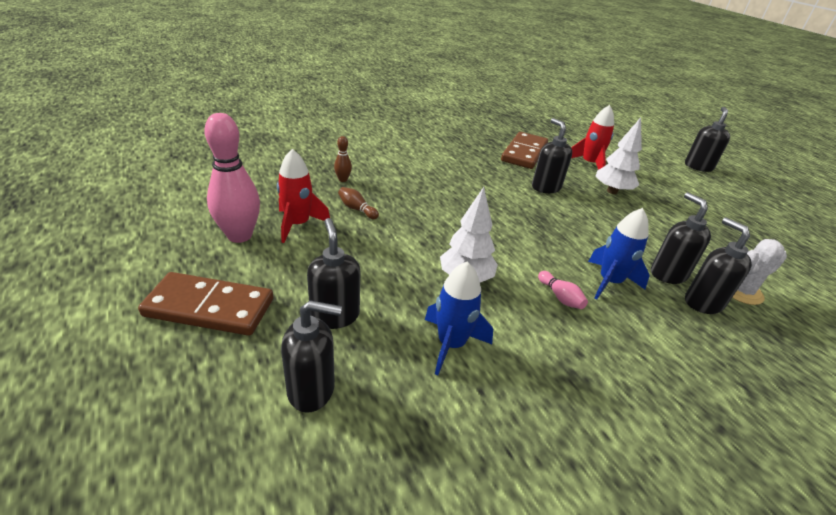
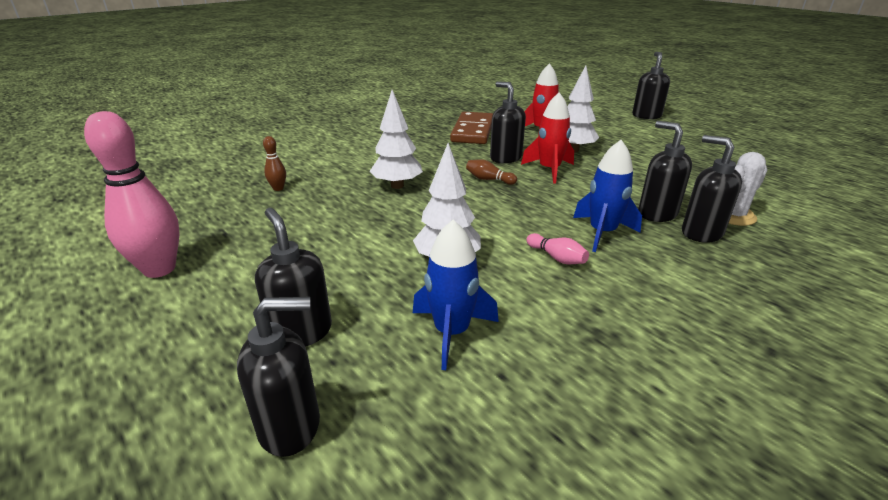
camera: 10 degrees left, 5 degrees down
brown domino [138,272,273,336] -> none
red rocket [277,149,330,243] -> red rocket moved to [521,92,574,184]
brown bowling pin [338,187,379,219] -> brown bowling pin moved to [466,159,517,185]
none -> white tree [370,90,423,189]

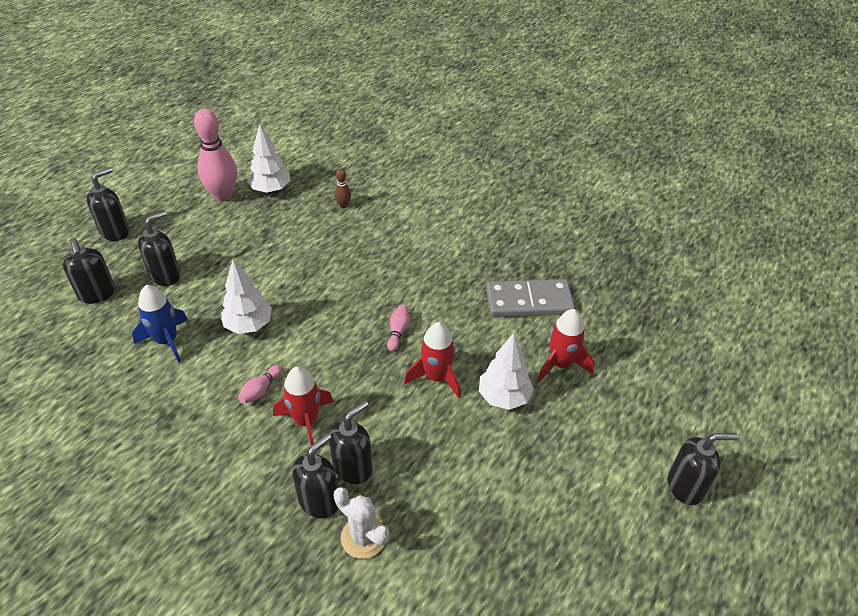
camera: 75 degrees right, 15 degrees up
white tree [370,90,423,189] -> white tree moved to [247,124,290,193]
brown domino [450,112,493,144] -> grey domino [486,279,575,317]
brown bowling pin [466,159,517,185] -> pink bowling pin [387,304,410,352]
black soap dispenser [490,81,526,163] -> black soap dispenser moved to [86,167,129,241]
blue rocket [573,140,642,252] -> red rocket [273,366,333,445]

